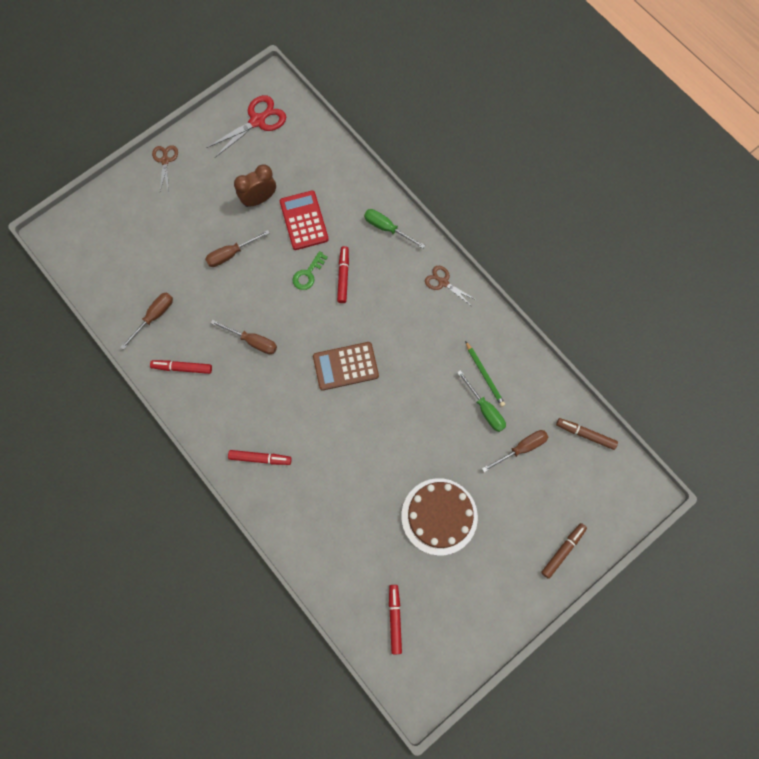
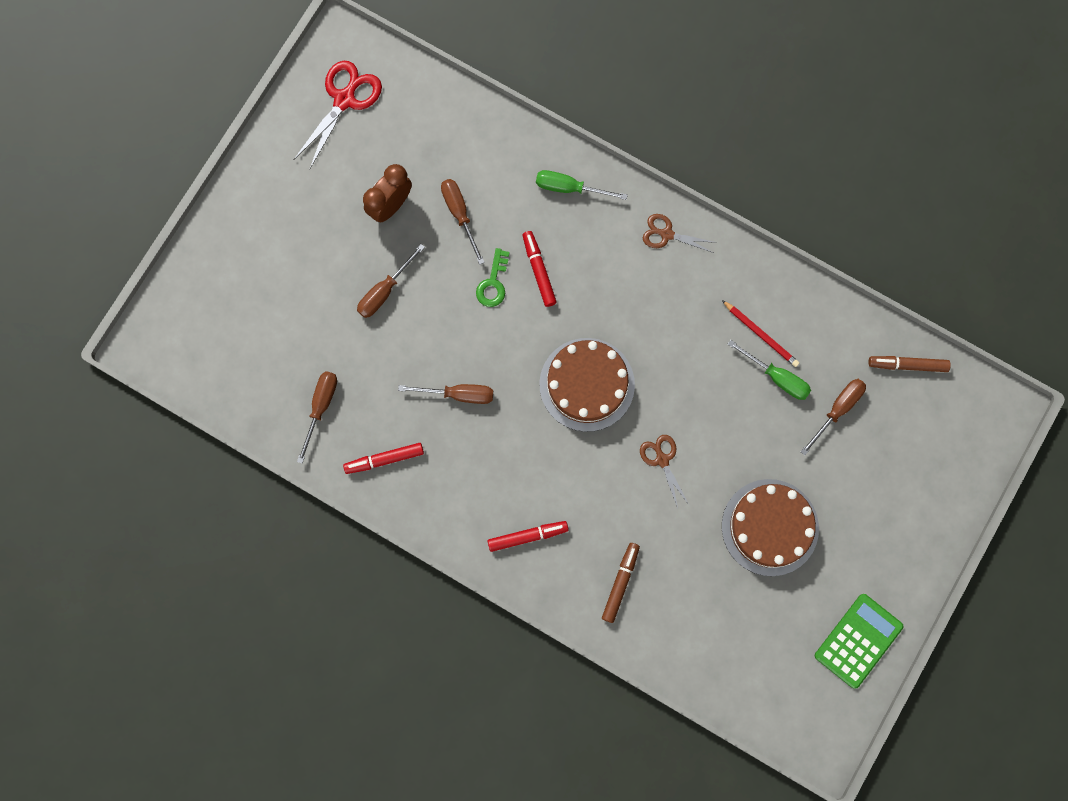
camera: 20 degrees left, 5 degrees up
brown scissors [152,145,178,193] -> brown scissors moved to [640,435,689,508]
red calculator [280,191,329,250] -> brown screwdriver [441,179,485,265]
brown calculator [313,342,379,391] -> brown cake [539,338,635,432]
red marker [389,585,402,654] -> none
green pencil [465,341,505,407] -> red pencil [722,300,799,367]
brown marker [541,523,587,579] -> brown marker moved to [602,543,640,623]
none -> green calculator [815,594,904,689]

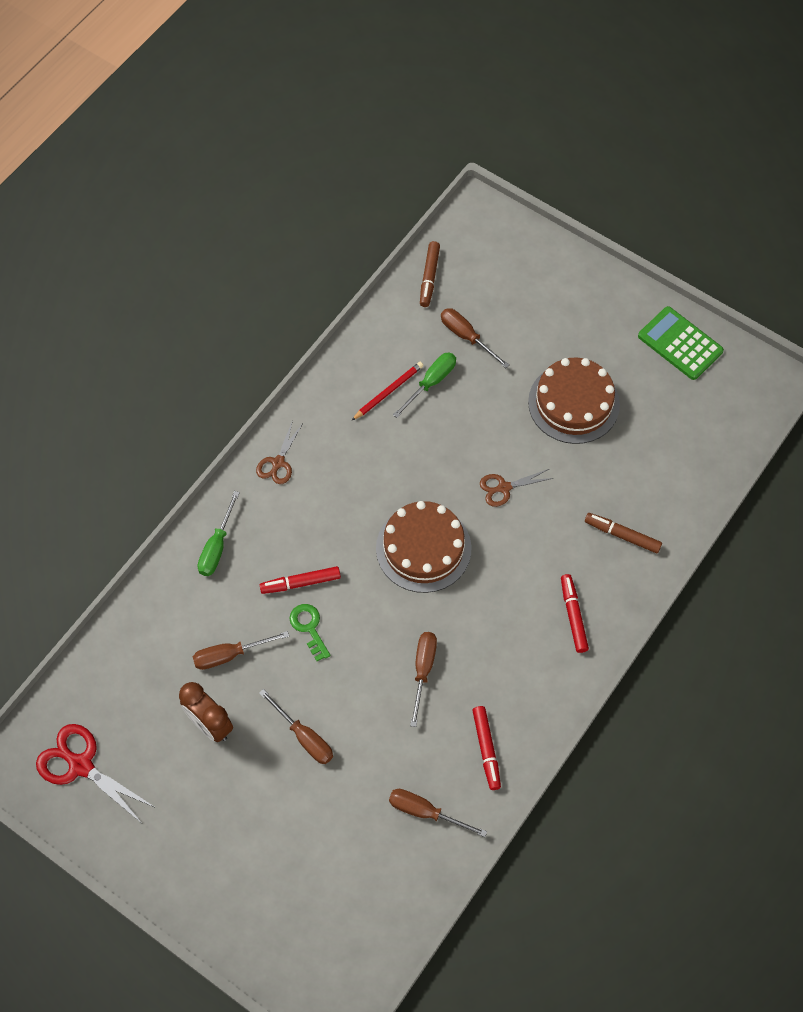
camera: 85 degrees left, 15 degrees down
green key [476,248,509,307] -> green key turned 135 degrees counterclockwise [290,604,331,661]

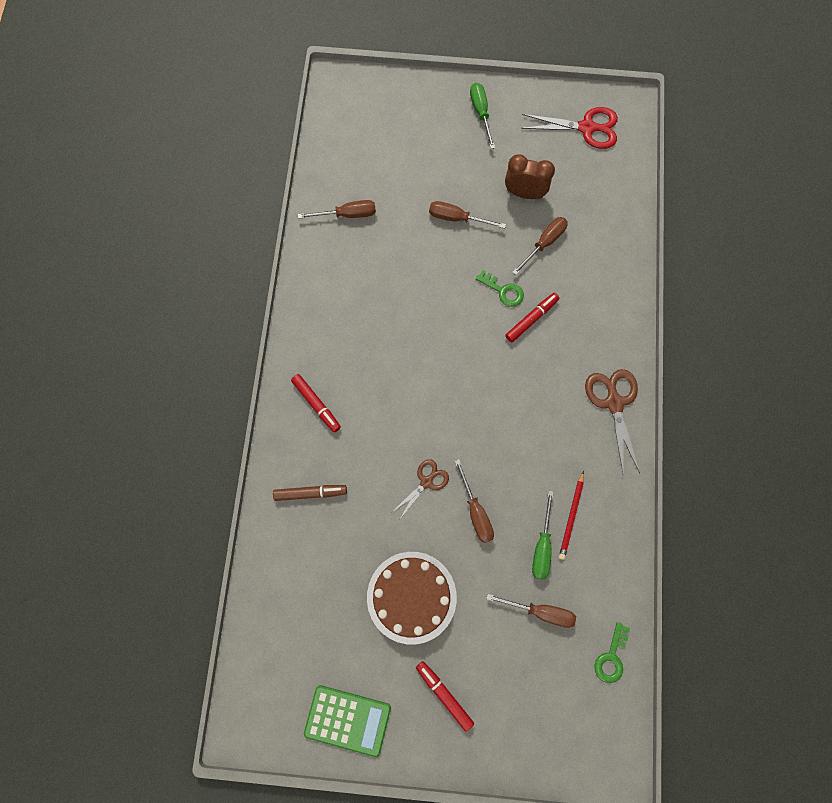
camera: 150 degrees right, 10 degrees up
green screwdriver [198,491,240,576] -> green screwdriver moved to [470,83,495,149]
brown scissors [256,420,302,484] -> brown scissors [585,369,640,473], size x1.63
brown cake [376,501,471,593] -> none
brown screwdriver [410,632,437,727] -> brown screwdriver moved to [455,459,494,543]
brown marker [420,241,440,307] -> green key [594,622,630,683]
red marker [472,706,501,790] -> red marker moved to [416,661,474,732]

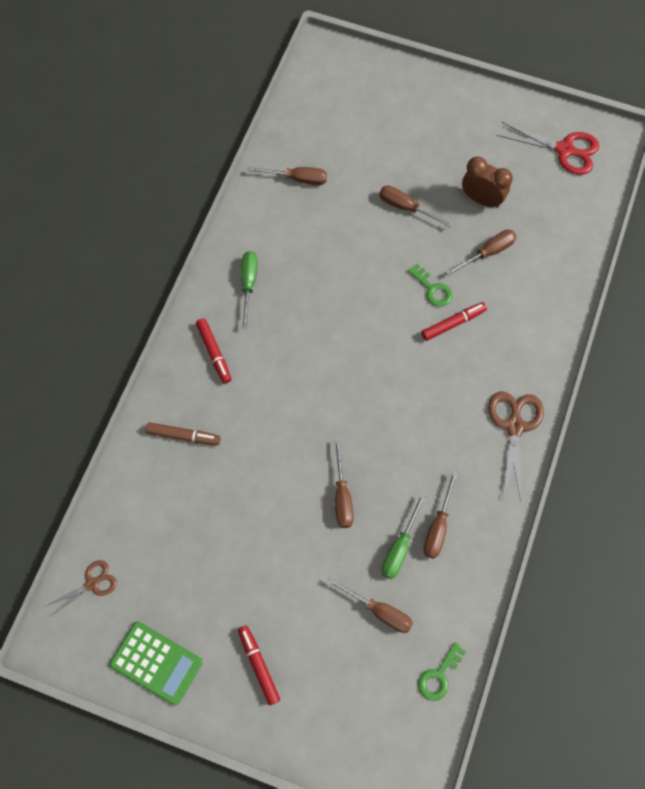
camera: 15 degrees right, 5 degrees down
brown cake [367,552,457,645] -> none
brown scissors [394,459,449,519] -> brown scissors moved to [46,560,117,615]
green screwdriver [470,83,495,149] -> green screwdriver moved to [241,251,258,329]
red pencil [559,471,584,560] -> brown screwdriver [424,471,458,559]

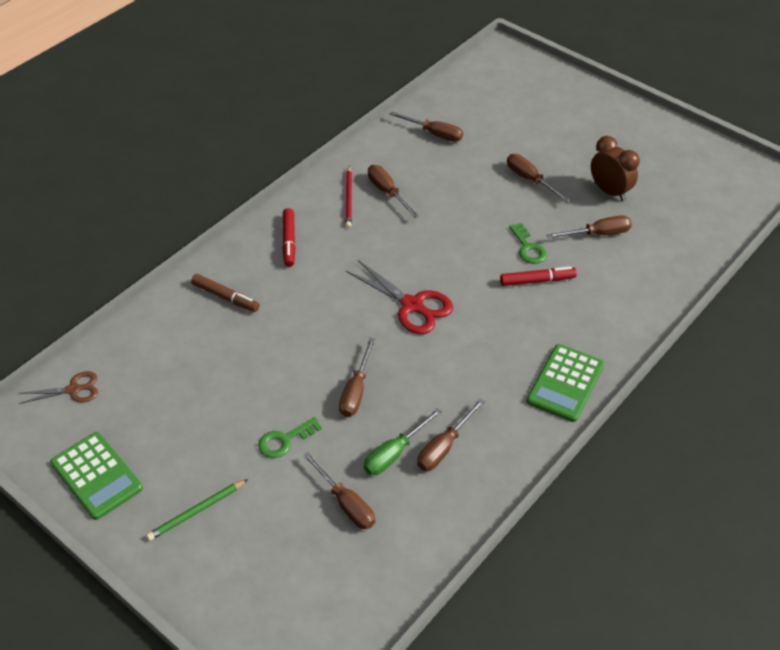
camera: 20 degrees right, 20 degrees down
red marker [238,625,280,705] -> green pencil [146,479,248,541]
green screwdriver [241,251,258,329] -> red pencil [345,166,352,228]
green key [418,642,466,701] -> green key moved to [258,417,322,458]
brown scissors [488,391,544,501] -> green calculator [527,344,604,422]
red scissors [497,122,599,175] -> red scissors moved to [346,260,453,334]
none -> brown screwdriver [368,165,419,218]

